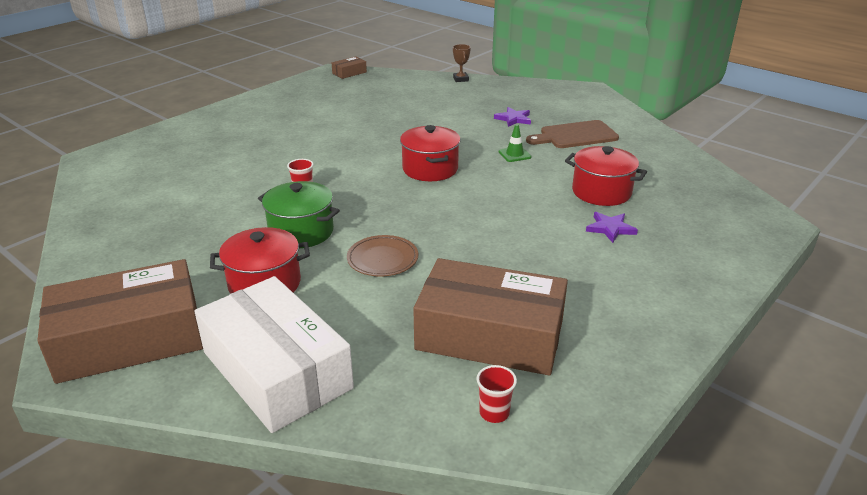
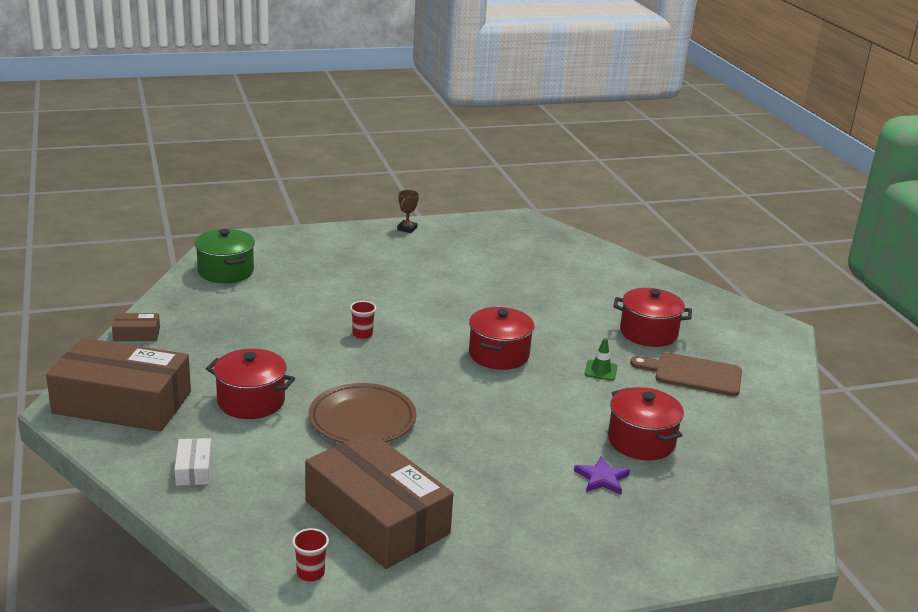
camera: 30 degrees right, 5 degrees down
white box [194,276,354,433] -> white box [174,438,212,486], size x0.40
green pot [258,181,340,248] -> green pot moved to [195,229,255,283]
brown box [332,56,367,79] -> brown box moved to [112,313,160,341]
brown plate [347,235,418,276] -> brown plate [308,383,416,443], size x1.51
brown trophy [453,44,471,82] -> brown trophy moved to [397,190,419,233]
purple star [494,107,531,127] -> red pot [613,288,692,347]

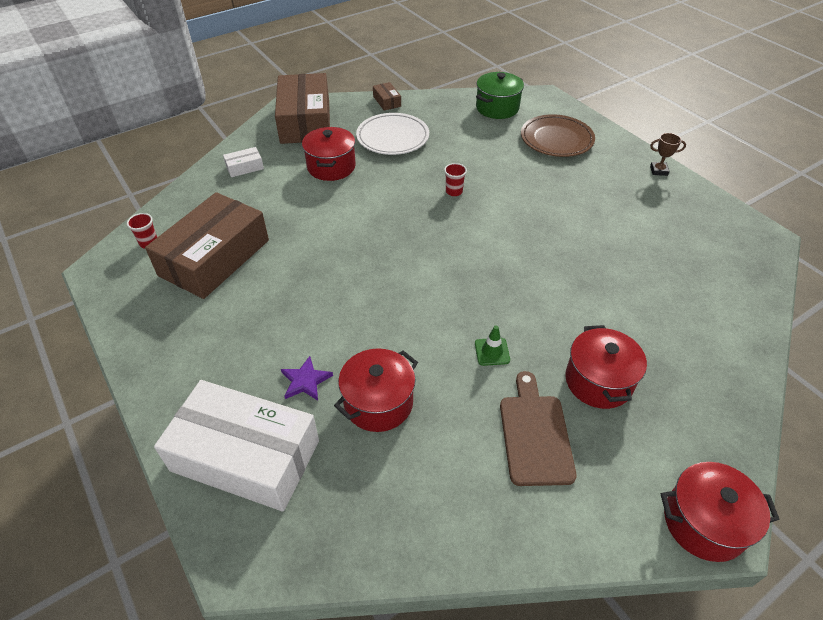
camera: 75 degrees right, 20 degrees up
brown plate [308,383,416,443] -> brown plate moved to [521,114,595,157]
red pot [469,307,535,370] -> red pot moved to [661,462,779,562]
none -> white box [154,380,319,511]
none -> white plate [356,113,429,155]

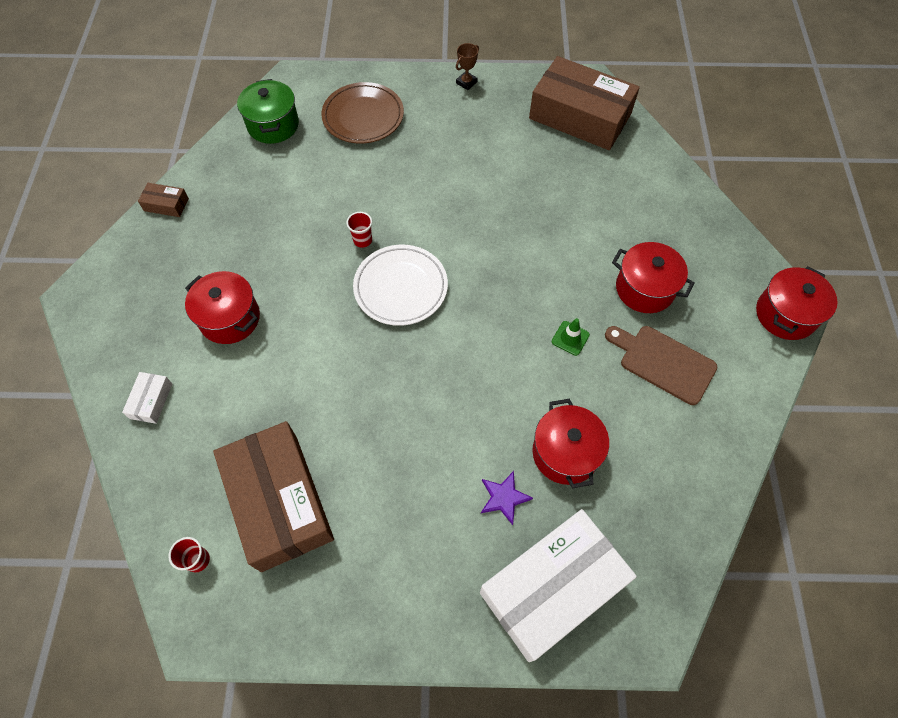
camera: 55 degrees left, 15 degrees up
brown box [275,73,330,144] -> brown box moved to [529,56,640,150]
white plate [356,113,429,155] -> white plate moved to [353,245,448,326]

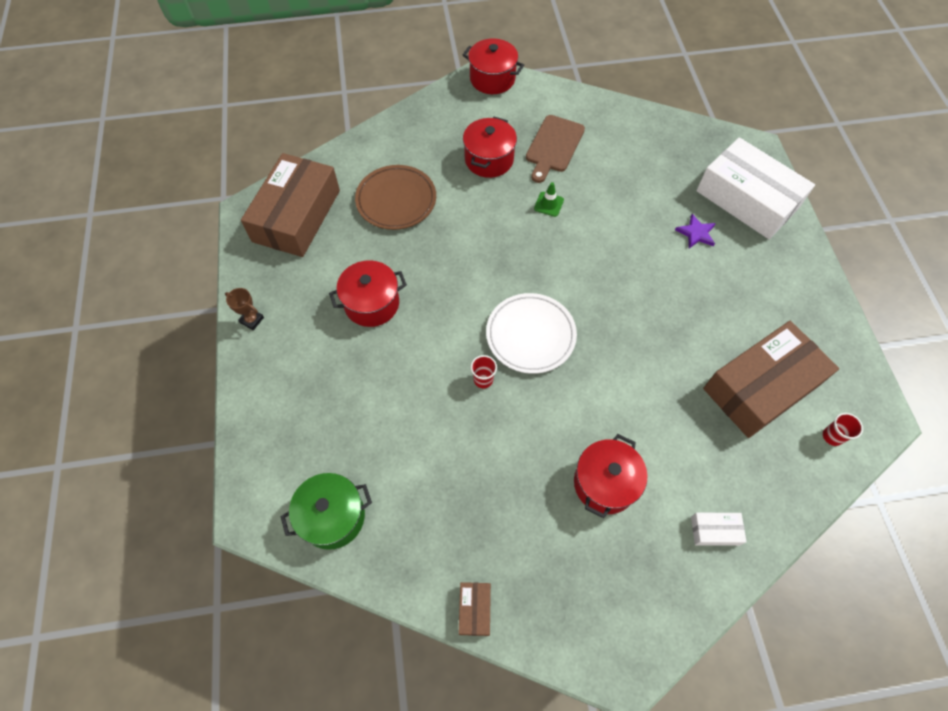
camera: 100 degrees left, 0 degrees up
brown plate [321,82,404,144] -> brown plate moved to [355,165,436,230]
red pot [532,399,609,488] -> red pot moved to [329,260,407,327]

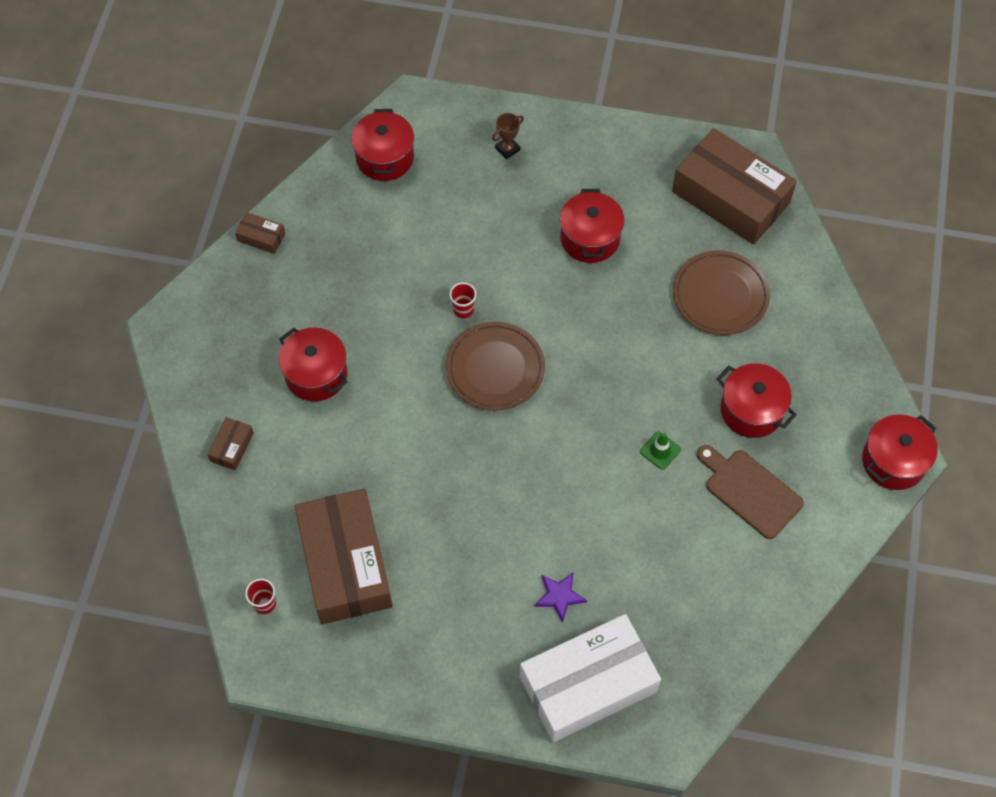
camera: 110 degrees right, 0 degrees up
brown trophy [225,288,264,330] -> brown trophy moved to [492,113,524,159]
green pot [280,473,372,550] -> red pot [351,109,414,181]
white plate [486,293,577,374] -> brown plate [446,322,545,411]
white box [691,513,747,546] -> brown box [207,417,254,470]

